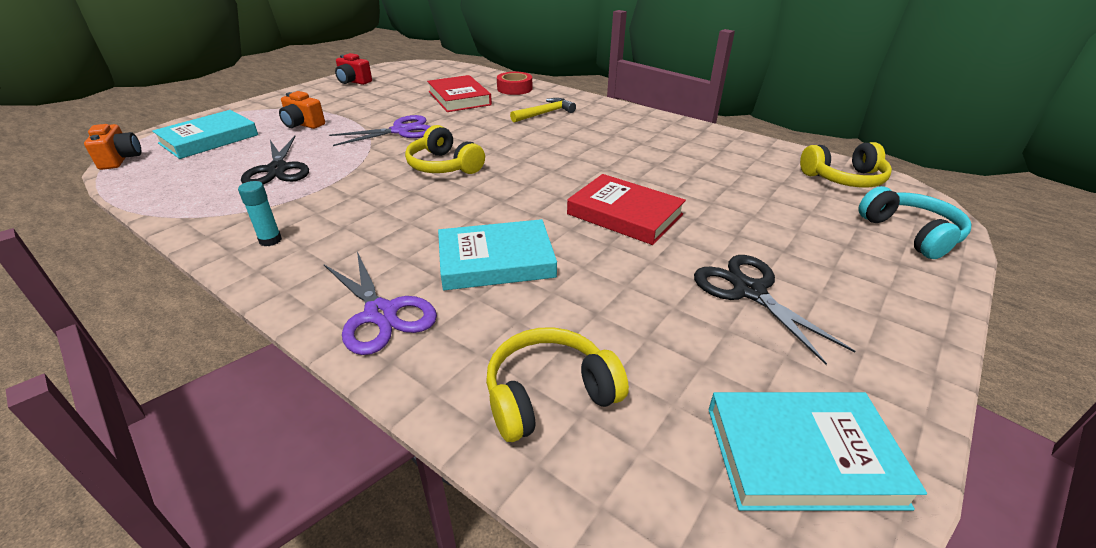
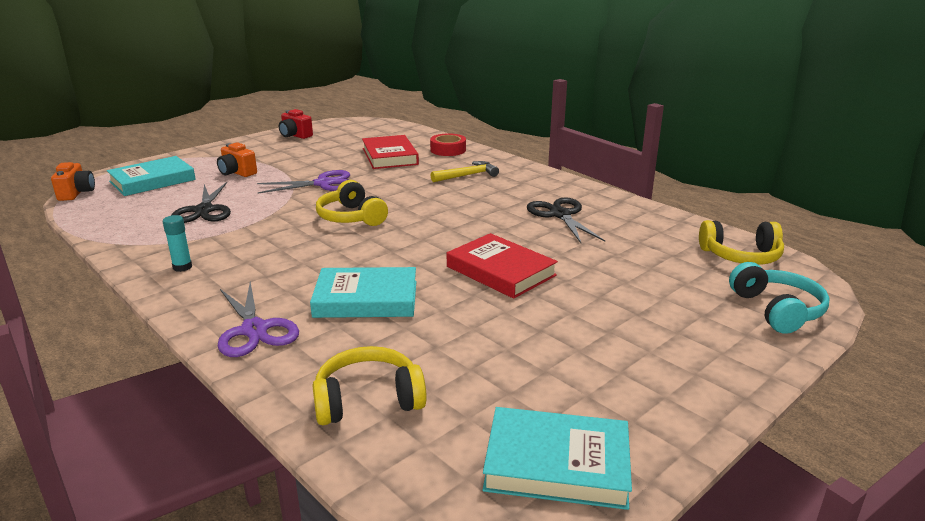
camera: 10 degrees right, 10 degrees down
black scissors [694,255,856,365] -> black scissors moved to [527,197,605,243]

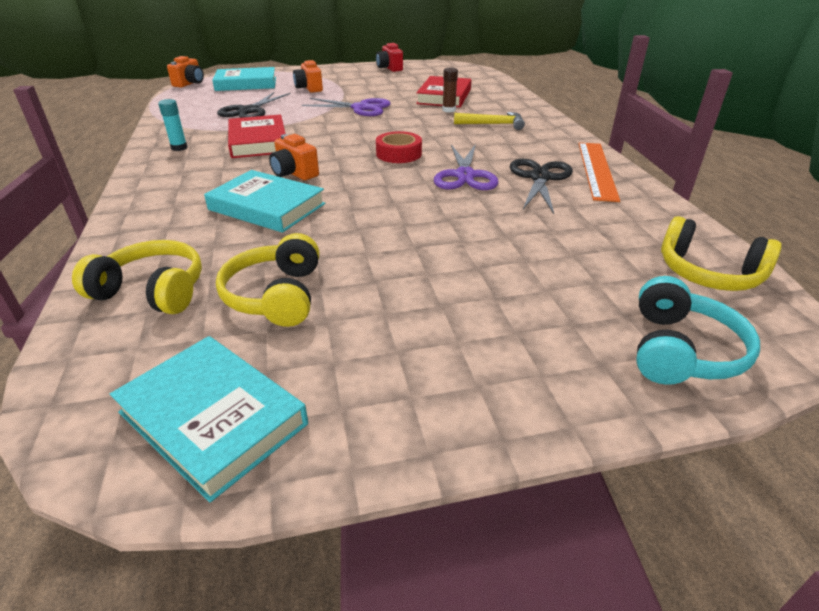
camera: 30 degrees right, 10 degrees up
purple scissors [218,282,299,357] -> purple scissors moved to [434,144,499,190]
yellow headphones [316,180,388,226] -> yellow headphones moved to [216,233,319,327]
red tape [430,133,466,156] -> red tape moved to [376,131,422,163]
red book [447,233,558,299] -> red book moved to [228,114,285,158]
none -> orange camera [269,134,319,180]
none -> brown glue stick [442,68,458,112]
none -> orange ruler [579,143,620,202]

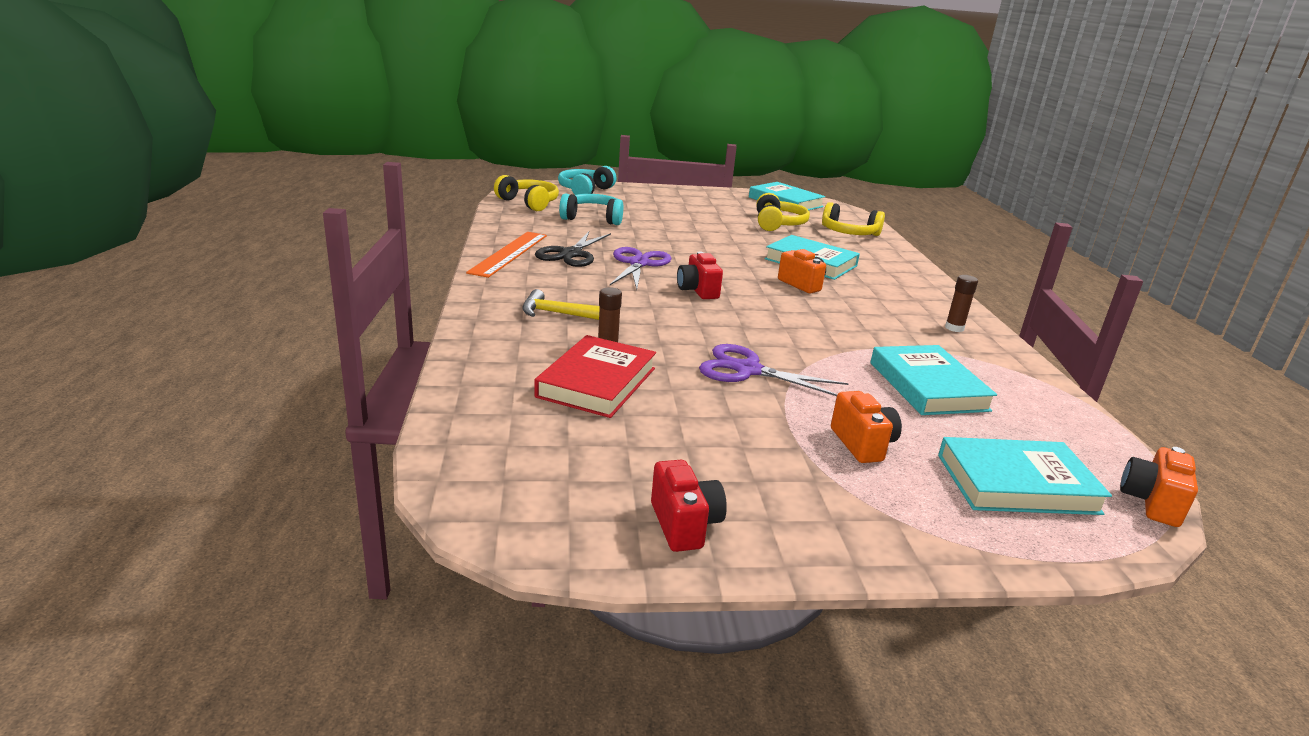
camera: 175 degrees left, 10 degrees down
turquoise glue stick [158,99,188,151] -> brown glue stick [945,275,978,332]
black scissors [217,92,291,118] -> turquoise book [870,345,997,415]
red book [228,114,285,158] -> none
red tape [376,131,422,163] -> red camera [677,251,723,299]
none -> turquoise headphones [559,193,623,225]

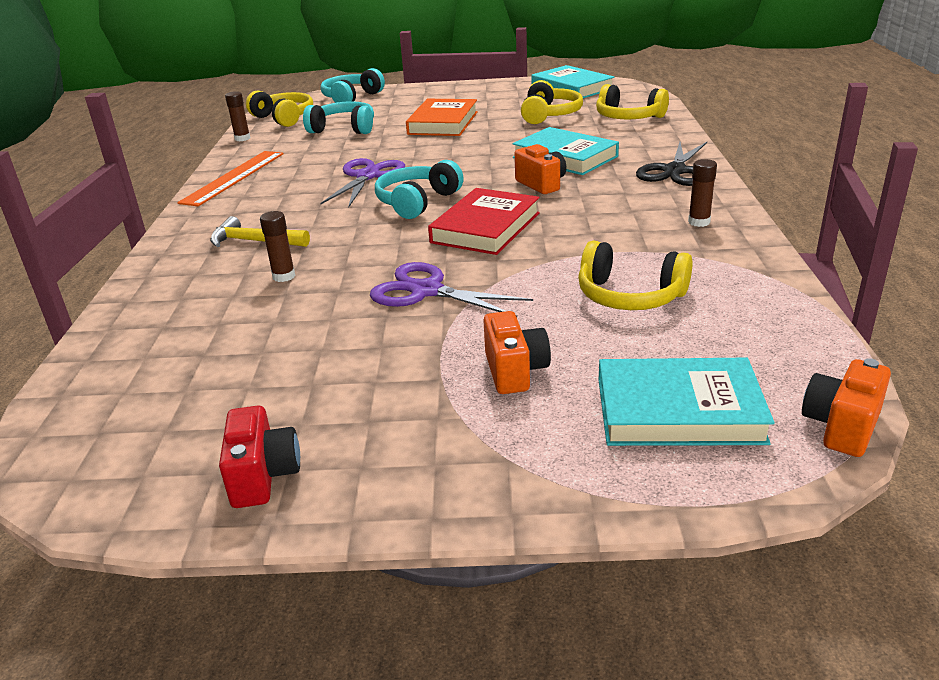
camera: 10 degrees right, 5 degrees up
red book [534,335,656,418] -> red book moved to [428,188,540,255]
black scissors [535,231,611,267] -> black scissors moved to [636,142,707,186]
red camera [677,251,723,299] -> turquoise headphones [375,160,464,219]
turquoise book [870,345,997,415] -> yellow headphones [578,241,693,310]
none -> brown glue stick [225,91,250,141]
none -> orange book [406,99,478,136]

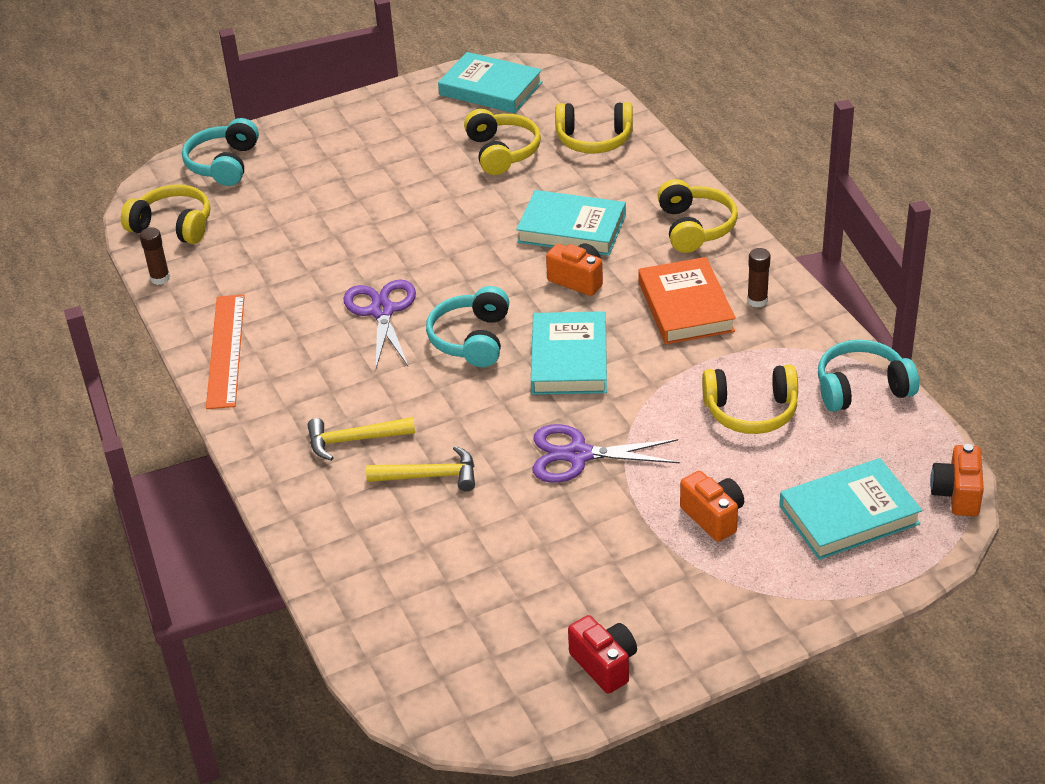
camera: 25 degrees left, 10 degrees up
brown glue stick [260,211,295,282] -> yellow hammer [366,446,475,491]
turquoise headphones [303,101,374,134] -> turquoise headphones moved to [818,339,919,412]
orange book [406,99,478,136] -> orange book moved to [638,257,736,344]
red book [428,188,540,255] -> turquoise book [531,311,607,395]
black scissors [636,142,707,186] -> yellow headphones [657,179,738,253]

